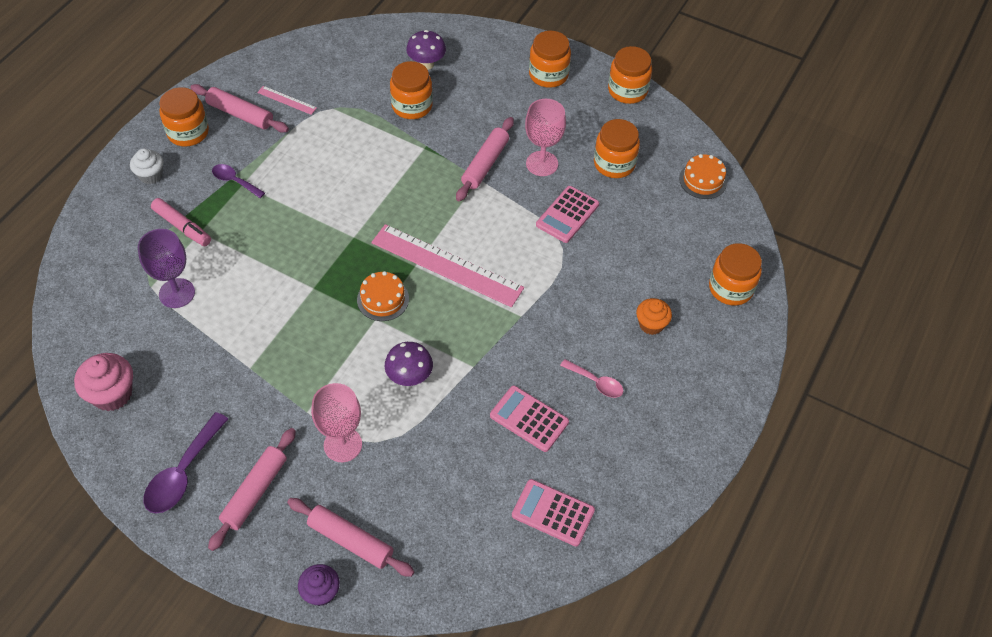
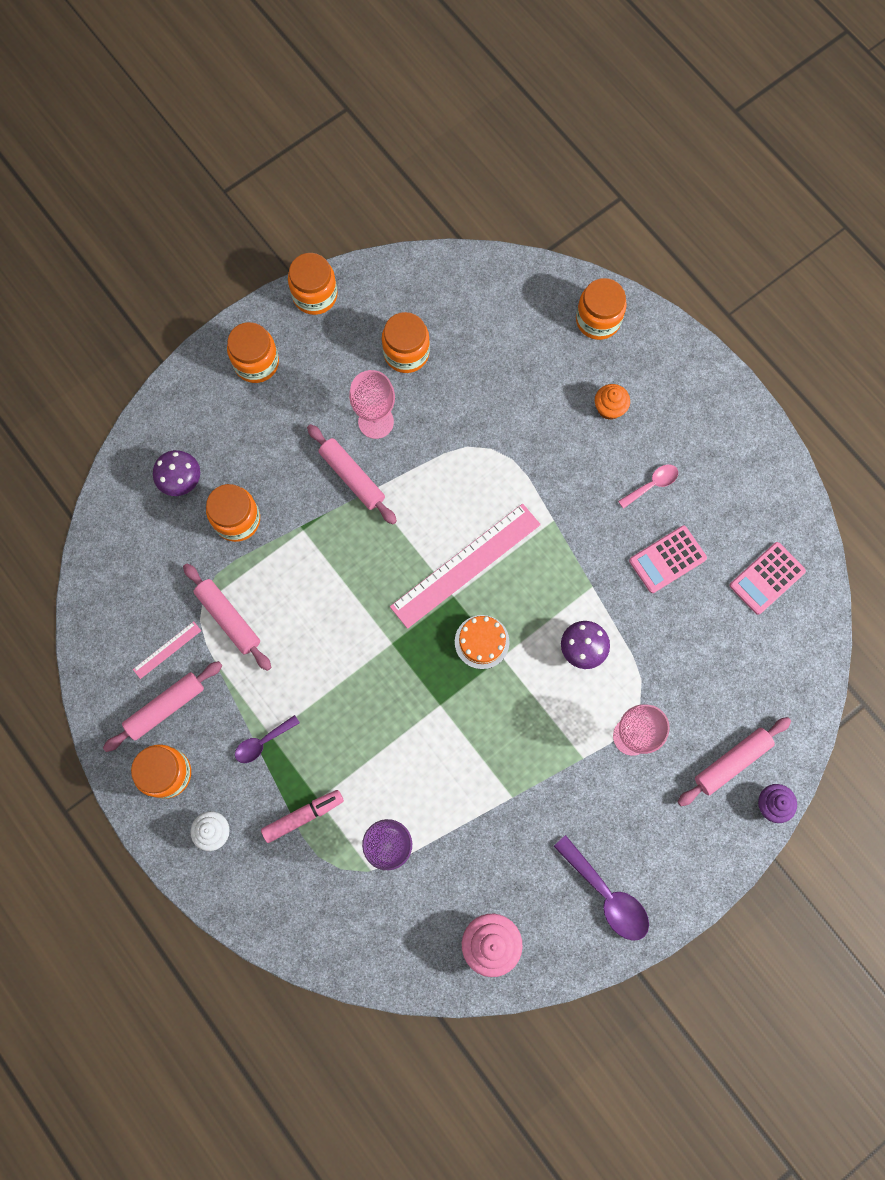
camera: 65 degrees left, 20 degrees up
pink rolling pin [208,428,296,551] -> pink rolling pin moved to [183,563,271,671]
pink calculator [536,186,599,243] -> none
orange cake [679,154,727,199] -> none

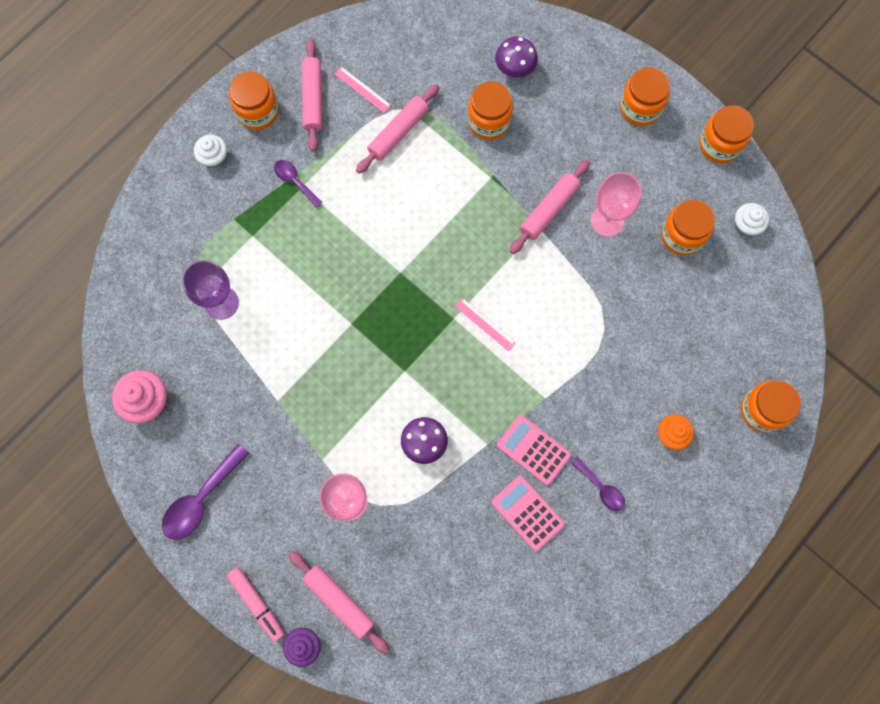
camera: 80 degrees right, 0 degrees up
pink rolling pin [103,661,222,752] -> pink rolling pin turned 45 degrees clockwise [302,39,322,152]
pink marker [261,790,344,843] -> pink marker moved to [227,567,285,642]
pink ruler [390,504,541,629] -> pink ruler [455,298,516,351], size x0.44
orange cake [455,615,510,669] -> none
pink spoon [618,464,678,509] -> purple spoon [571,457,625,511]
pink calculator [730,542,806,615] -> pink calculator moved to [497,415,572,486]
none -> white cupcake [735,203,769,237]

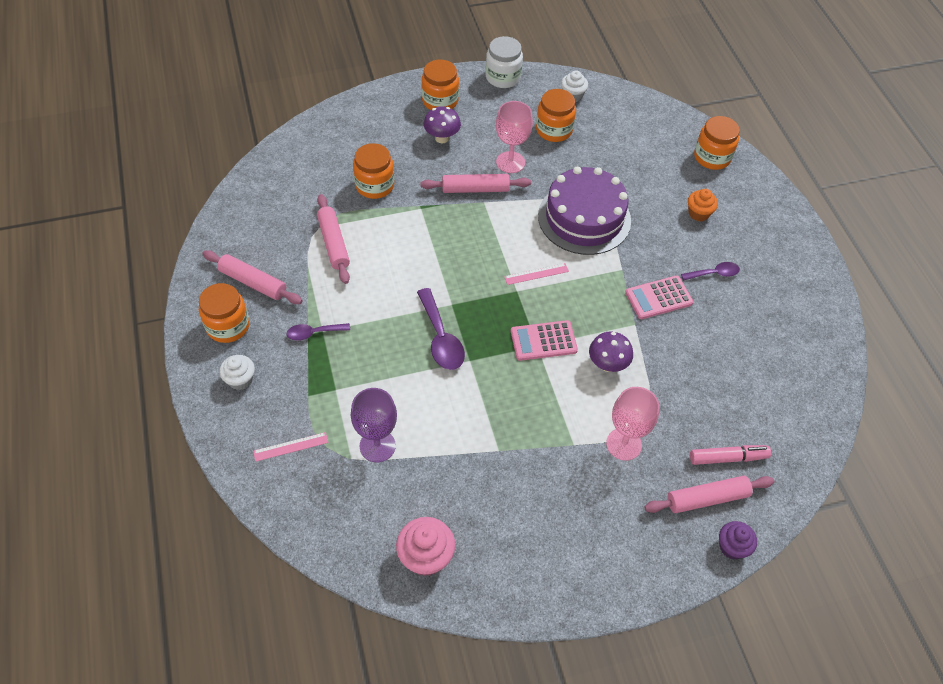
camera: 60 degrees left, 20 degrees down
purple spoon [162,444,249,540] -> purple spoon moved to [417,288,465,370]
pink marker [227,567,285,642] -> pink marker moved to [690,445,771,465]
pink ruler [334,66,391,113] -> pink ruler moved to [253,432,328,462]
pink calculator [491,475,565,551] -> pink calculator moved to [511,320,578,361]
purple mushroom [495,37,538,78] -> purple mushroom moved to [424,106,461,143]
pink rolling pin [510,160,590,254] -> pink rolling pin turned 75 degrees counterclockwise [420,174,531,193]
orange jar [699,105,754,163] -> white jar [486,36,523,88]
none -> purple cake [538,167,631,255]

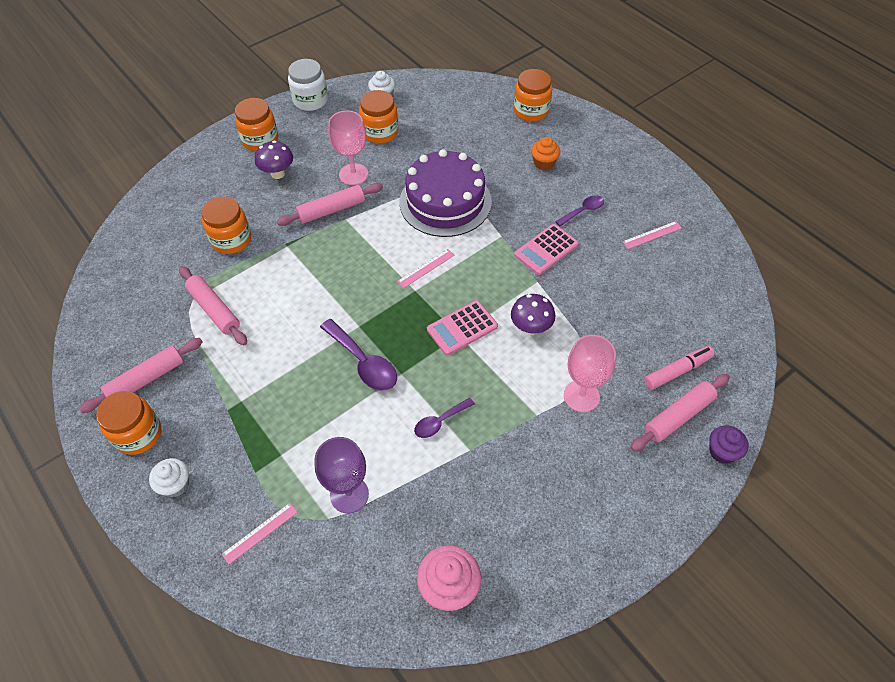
camera: 20 degrees left, 0 degrees up
pink rolling pin [202,250,302,304] -> pink rolling pin turned 45 degrees counterclockwise [80,338,203,413]
purple spoon [286,323,350,341] -> purple spoon moved to [414,398,475,438]
none -> pink ruler [623,221,682,249]

